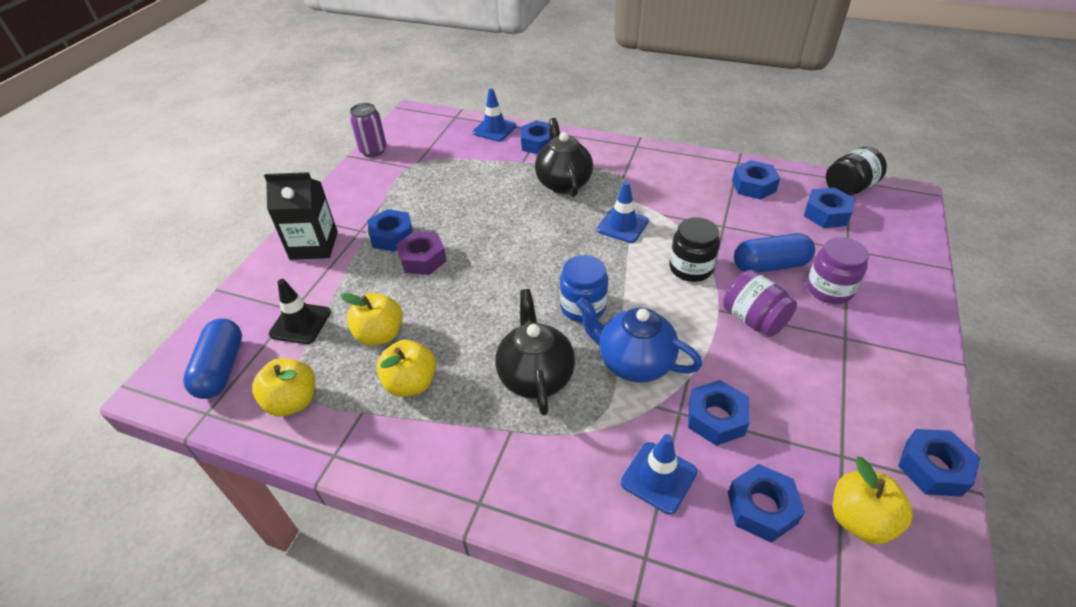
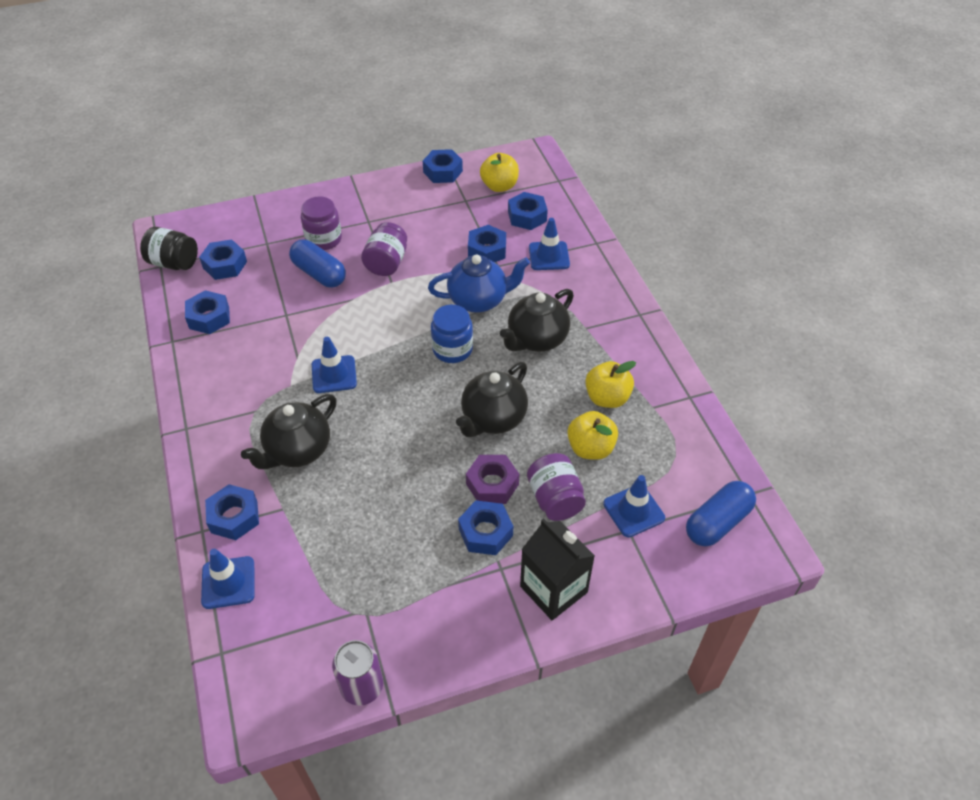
camera: 130 degrees left, 5 degrees up
yellow apple [252,358,315,416] -> none
black traffic cone [269,279,331,344] -> blue traffic cone [603,475,665,537]
blue teapot [576,297,702,383] -> blue teapot turned 90 degrees counterclockwise [428,255,530,313]
black jar [669,217,720,282] -> none
none -> black teapot [456,362,528,437]
none -> purple jar [527,453,586,521]

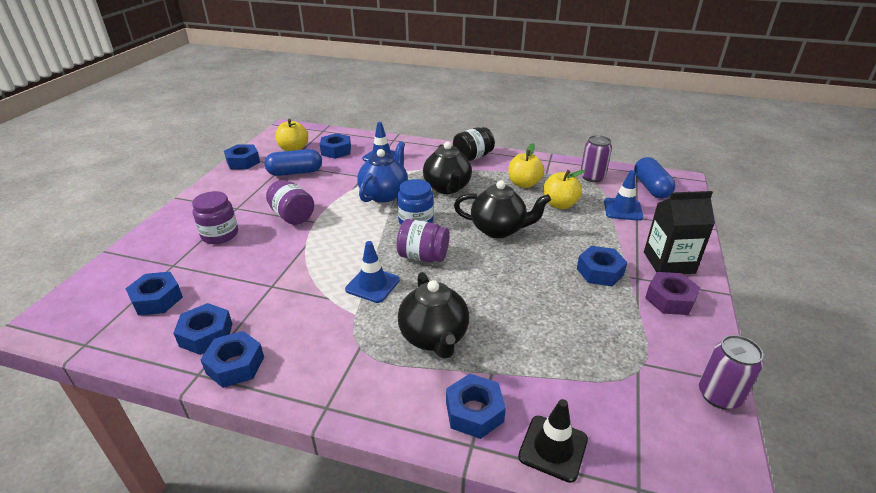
camera: 55 degrees left, 15 degrees down
black jar [140,227,198,270] -> black jar moved to [453,127,495,161]
blue traffic cone [201,549,255,609] -> black traffic cone [518,399,588,483]
blue capsule [289,239,346,288] -> blue capsule moved to [264,149,322,176]
black teapot [456,362,528,437] -> black teapot turned 60 degrees counterclockwise [454,180,551,238]
purple nut [466,455,519,504] -> purple nut moved to [645,272,700,315]
blue nut [468,225,506,262] -> blue nut moved to [201,331,264,388]
purple jar [527,453,586,521] -> purple jar moved to [397,219,449,262]
none -> purple can [581,135,612,182]

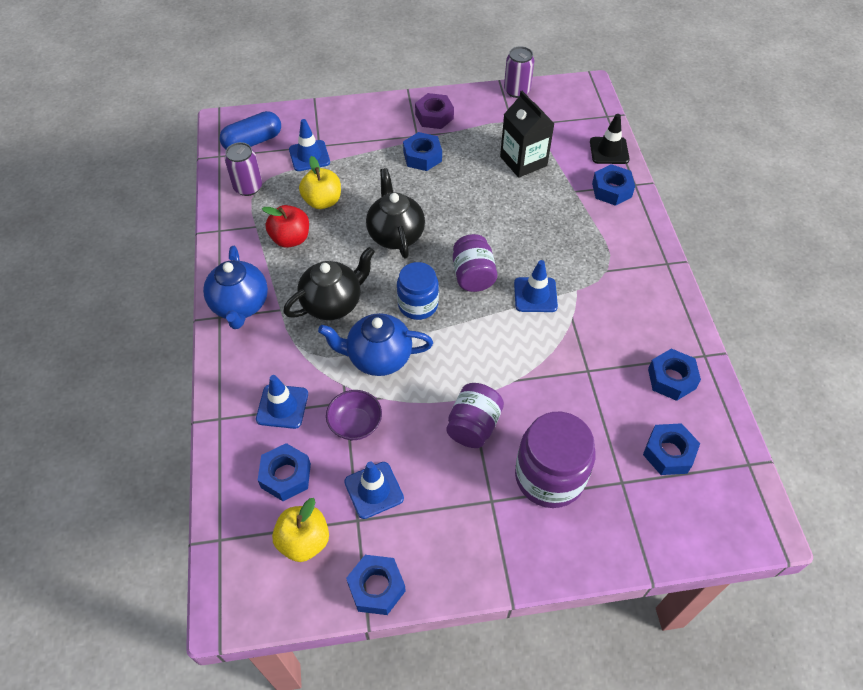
camera: 115 degrees left, 20 degrees up
purple jar [192,191,238,244] -> purple jar [515,412,596,508], size x1.52
blue nut [201,331,264,388] -> none
blue capsule [264,149,322,176] -> blue traffic cone [344,462,404,519]
black teapot [398,272,469,359] -> none
black jar [453,127,495,161] -> blue teapot [203,246,268,329]
yellow apple [508,143,544,188] -> red apple [262,205,309,248]
black carton [644,191,715,274] -> black carton moved to [500,91,555,178]
none -> purple bowl [326,390,382,440]

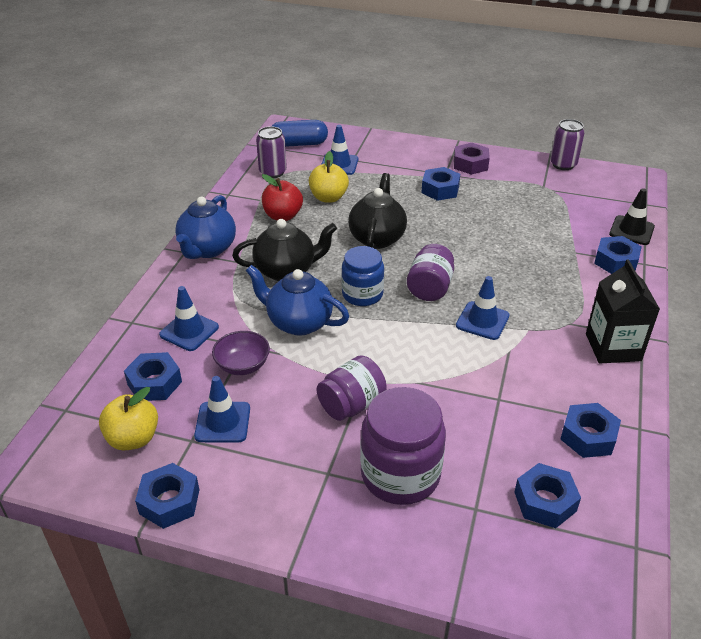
camera: 25 degrees right, 15 degrees down
black carton [500,91,555,178] -> black carton moved to [586,259,660,363]

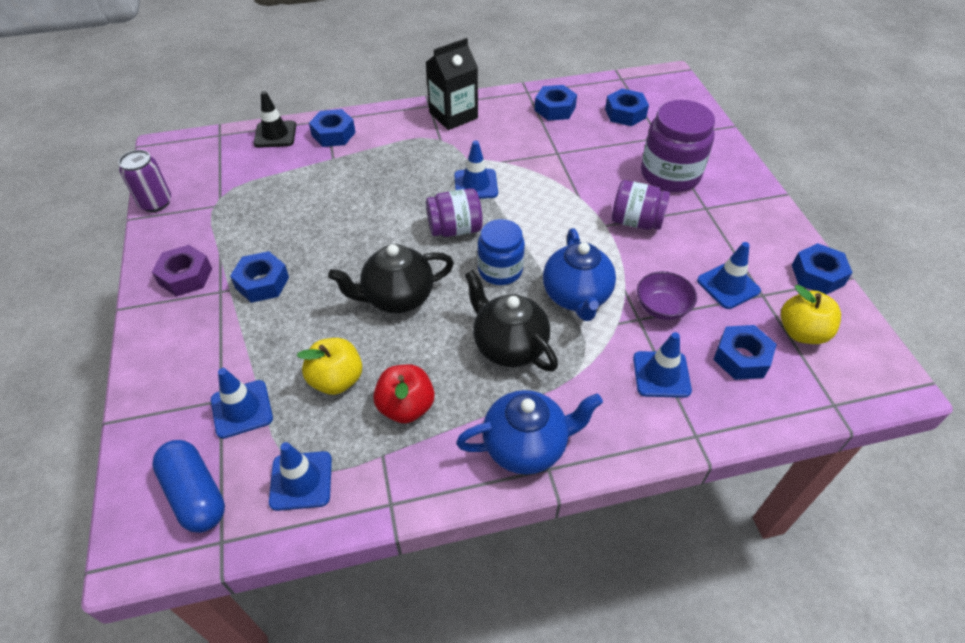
camera: 120 degrees left, 10 degrees up
purple can [256,126,287,178] -> blue traffic cone [269,442,332,511]

